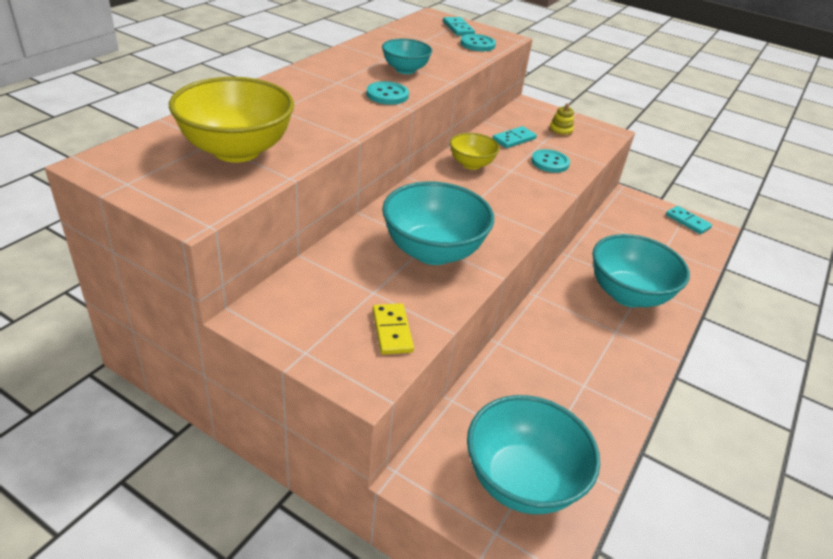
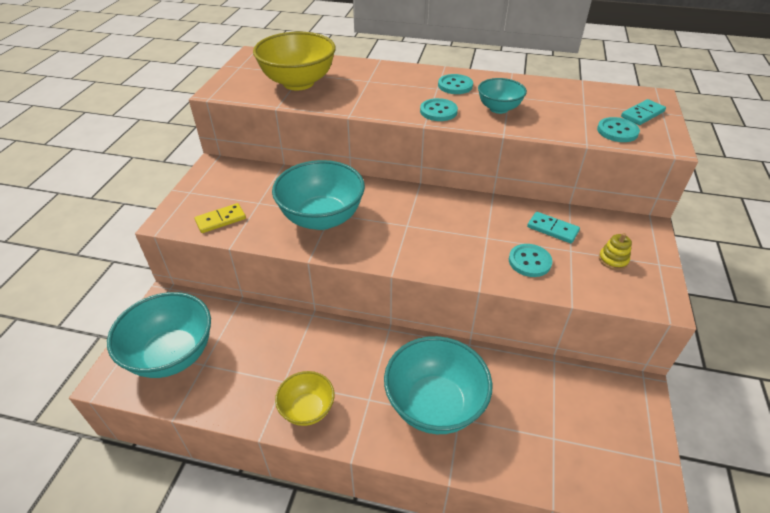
camera: 75 degrees right, 5 degrees up
yellow bowl [450,133,500,170] -> yellow bowl moved to [275,371,335,426]
turquoise domino [666,206,712,234] -> none
none -> turquoise button [438,74,473,94]

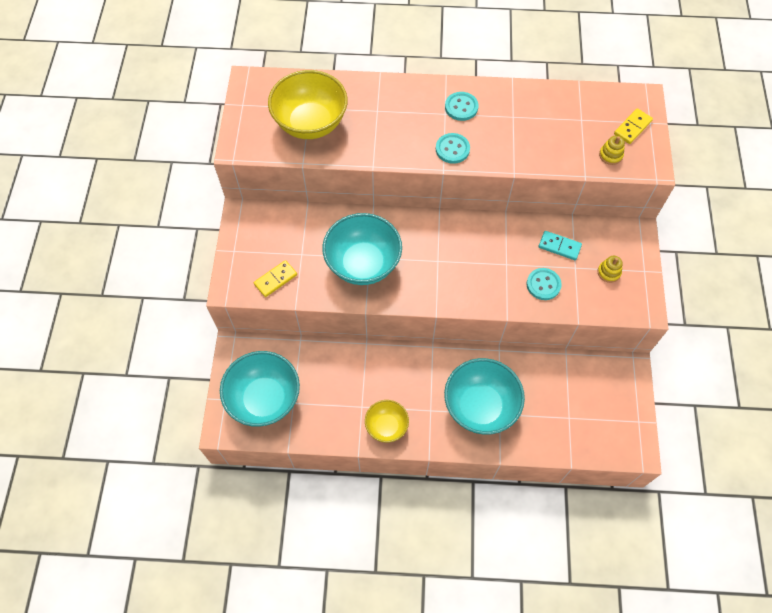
camera: 10 degrees left, 20 degrees up
turquoise bowl [478,78,527,114] -> none
turquoise button [597,117,640,142] -> yellow stacking toy [599,136,625,165]
turquoise domino [621,99,666,125] -> yellow domino [614,108,653,144]

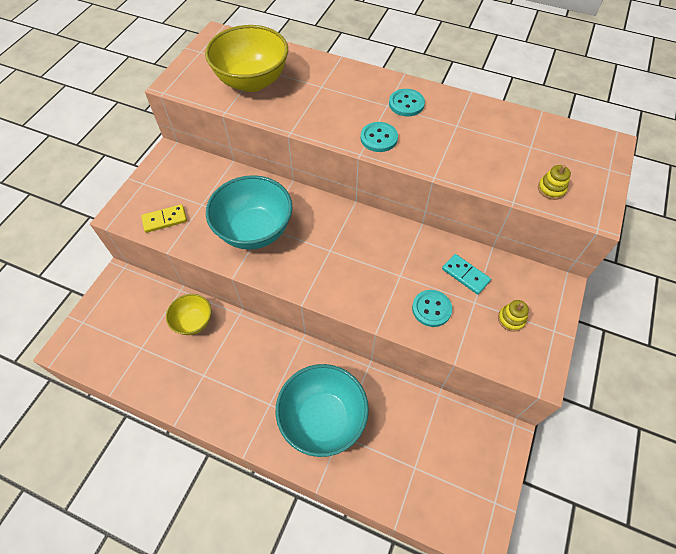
camera: 20 degrees right, 5 degrees down
turquoise bowl [220,351,300,427] -> none
yellow bowl [365,400,409,443] -> yellow bowl moved to [166,294,211,335]
yellow domino [614,108,653,144] -> none

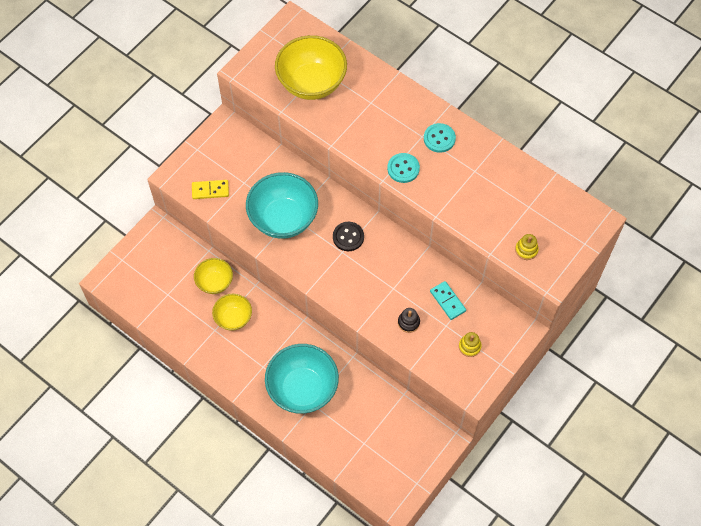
camera: 15 degrees right, 5 degrees up
turquoise button [412,290,452,327] -> black stacking toy [398,308,420,333]
none -> yellow bowl [212,294,252,331]
none -> black button [333,222,364,251]

